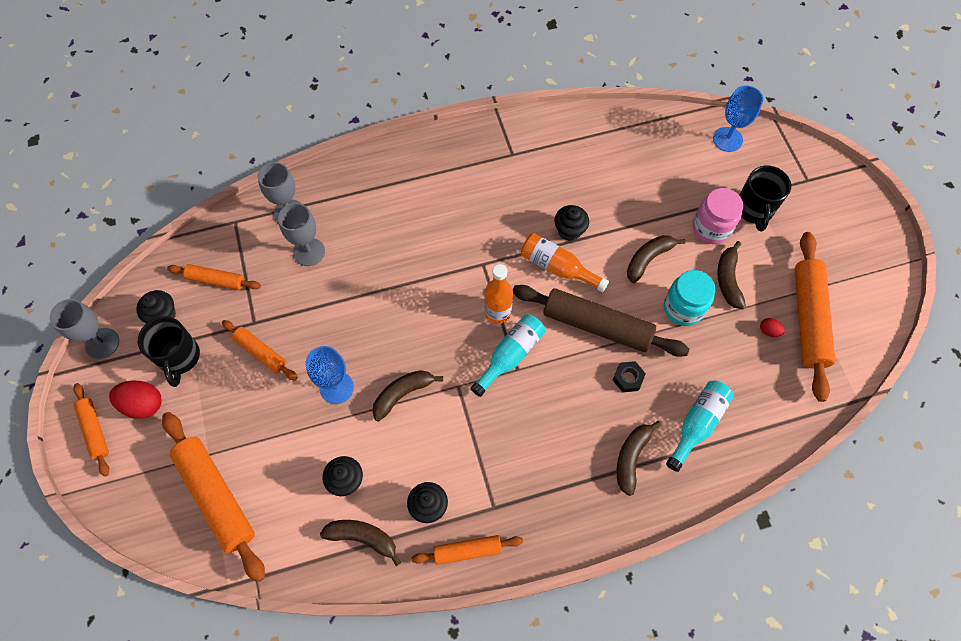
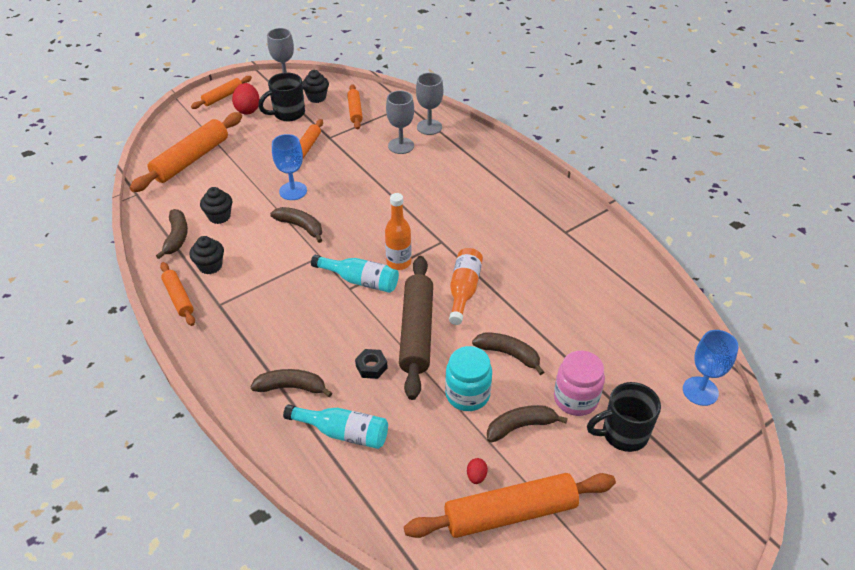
camera: 70 degrees right, 20 degrees down
black cupcake [554,205,589,241] -> none

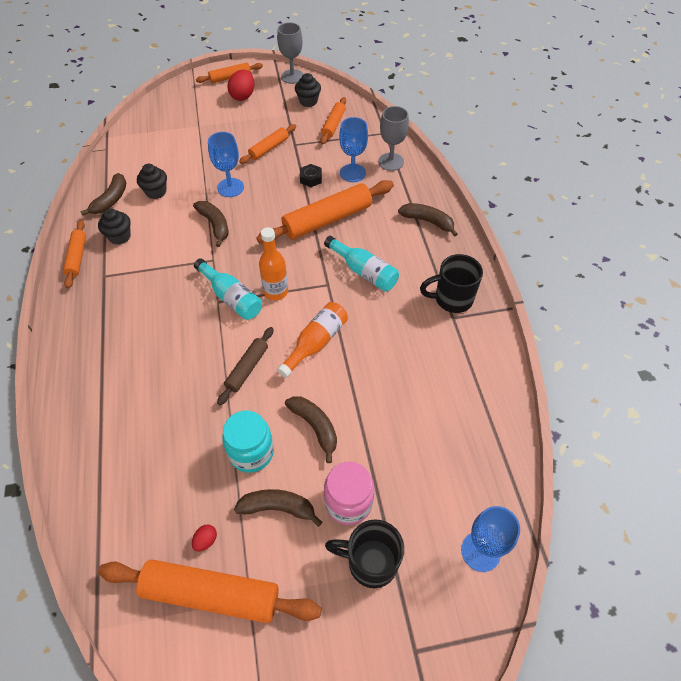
camera: 25 degrees right, 10 degrees up
orange rolling pin [130,112,242,192] -> orange rolling pin moved to [257,180,394,244]
brown banana [251,369,332,397] -> brown banana moved to [398,203,458,237]
black mug [258,73,305,121] -> black mug moved to [420,254,483,313]
turquoise bottle [283,404,388,449] -> turquoise bottle moved to [324,236,399,291]
black nut [355,349,388,379] -> black nut moved to [300,164,322,187]
grey goblet [386,91,414,154] -> blue goblet [339,117,368,182]
brown rolling pin [399,256,433,400] -> brown rolling pin [217,327,274,406], size x0.55

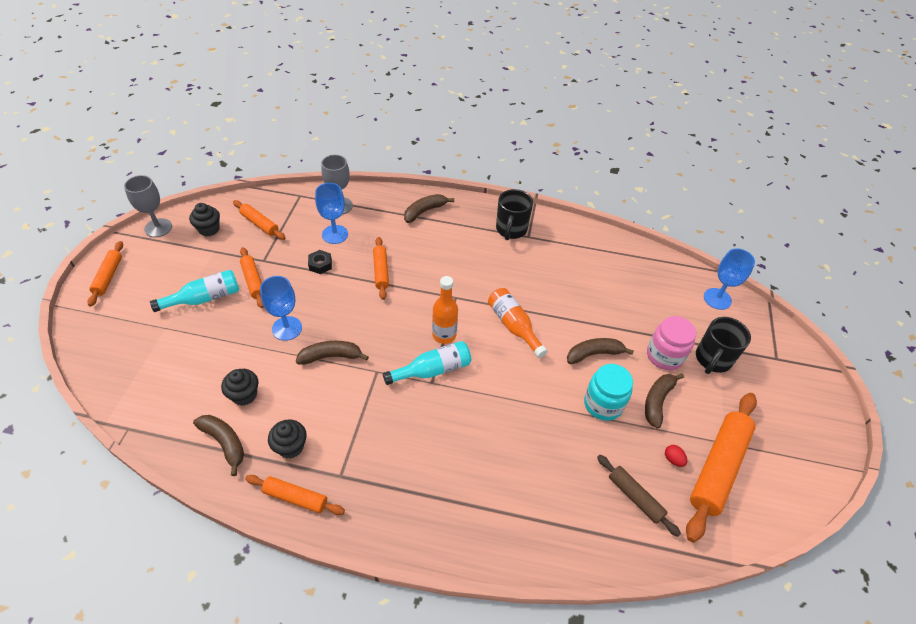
camera: 70 degrees left, 5 degrees down
brown rolling pin [217,327,274,406] -> brown rolling pin moved to [597,455,681,537]
red egg [227,70,254,101] -> none
orange rolling pin [257,180,394,244] -> orange rolling pin [373,237,389,300], size x0.55
turquoise bottle [324,236,399,291] -> turquoise bottle moved to [150,270,239,312]

